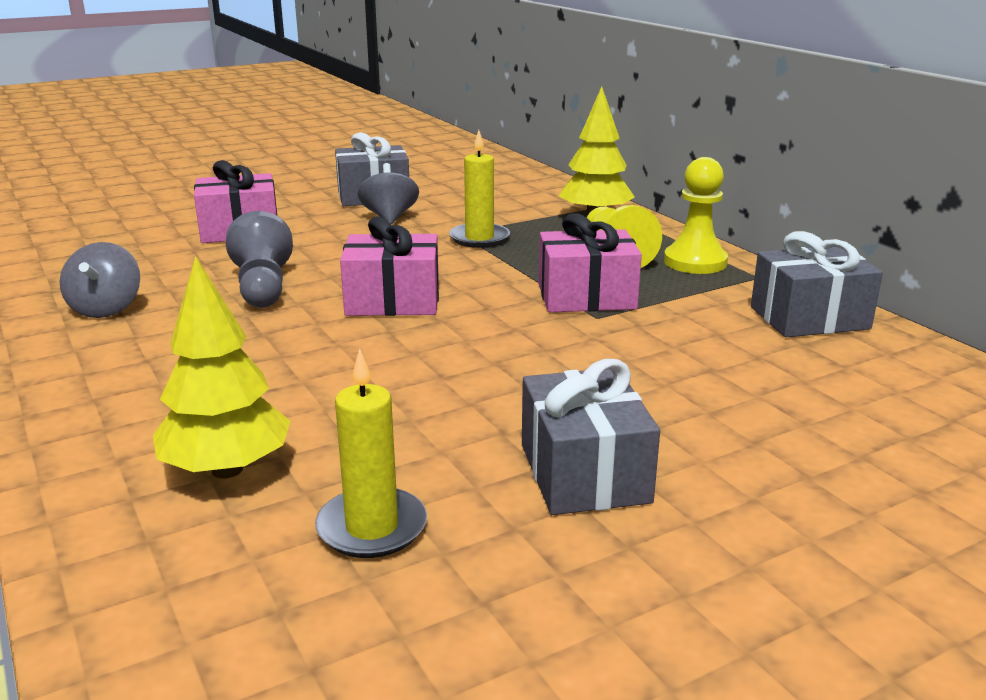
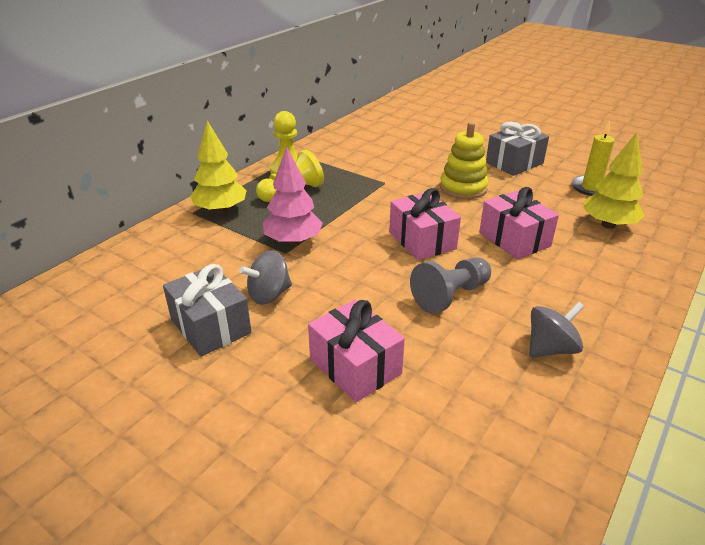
camera: 115 degrees left, 10 degrees up
yellow candle [449,130,510,248] -> pink tree [263,146,323,245]
pink gift [539,213,642,312] -> pink gift moved to [479,187,559,259]
grey gift [751,231,883,337] -> none
none -> yellow stacking toy [440,122,488,199]

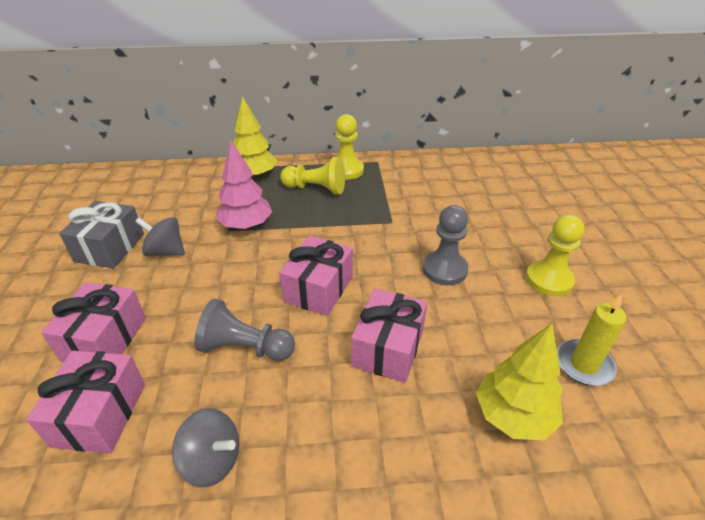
camera: 50 degrees right, 5 degrees up
yellow stacking toy [440,122,488,199] -> grey pawn [423,205,468,285]
grey gift [486,122,549,176] -> yellow pawn [526,215,584,296]
none -> pink gift [26,351,145,453]

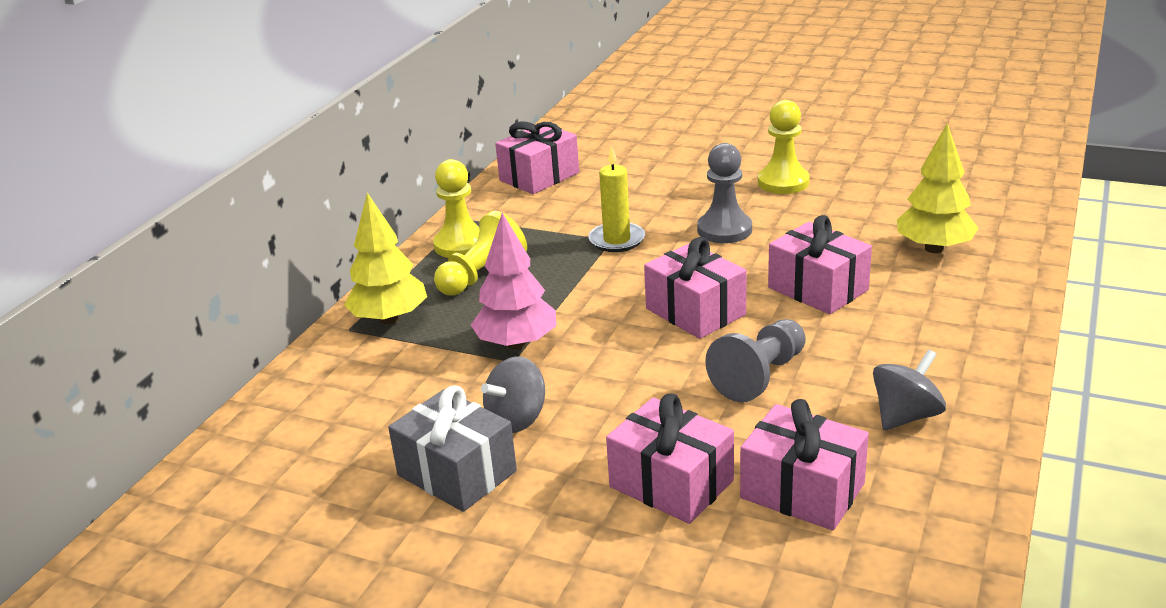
camera: 60 degrees left, 10 degrees down
yellow candle [557,293,627,385] -> yellow candle moved to [588,146,645,252]
none -> pink gift [495,121,579,194]

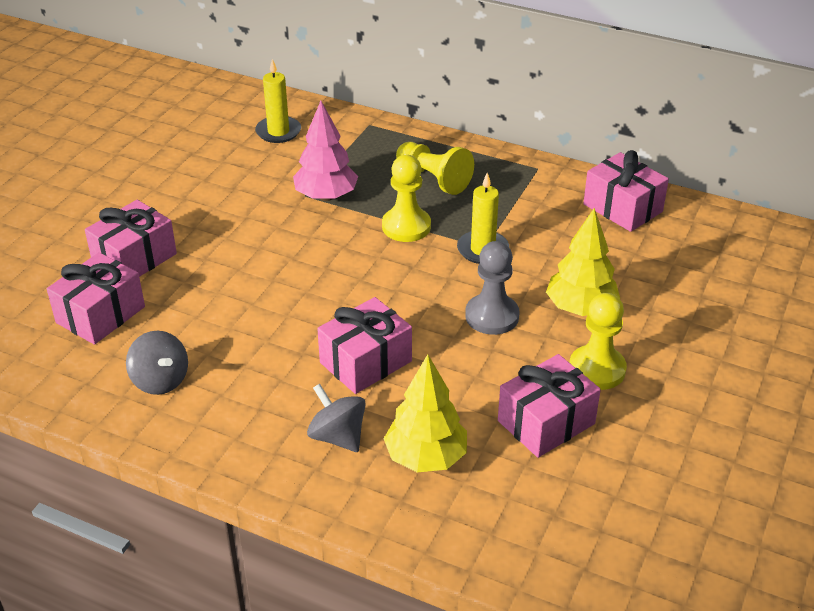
camera: 90 degrees right, 10 degrees up
yellow tree [344,193,427,324] -> yellow tree moved to [546,208,620,316]
grey gift [388,385,517,512] -> none
yellow pawn [433,159,480,258] -> yellow pawn moved to [382,155,431,242]
grey spinning top [481,356,545,433] -> grey spinning top moved to [307,384,366,452]
pink gift [644,237,747,339] -> pink gift moved to [498,354,601,458]
grey pawn [705,319,806,402] -> none
none -> yellow candle [255,59,301,143]

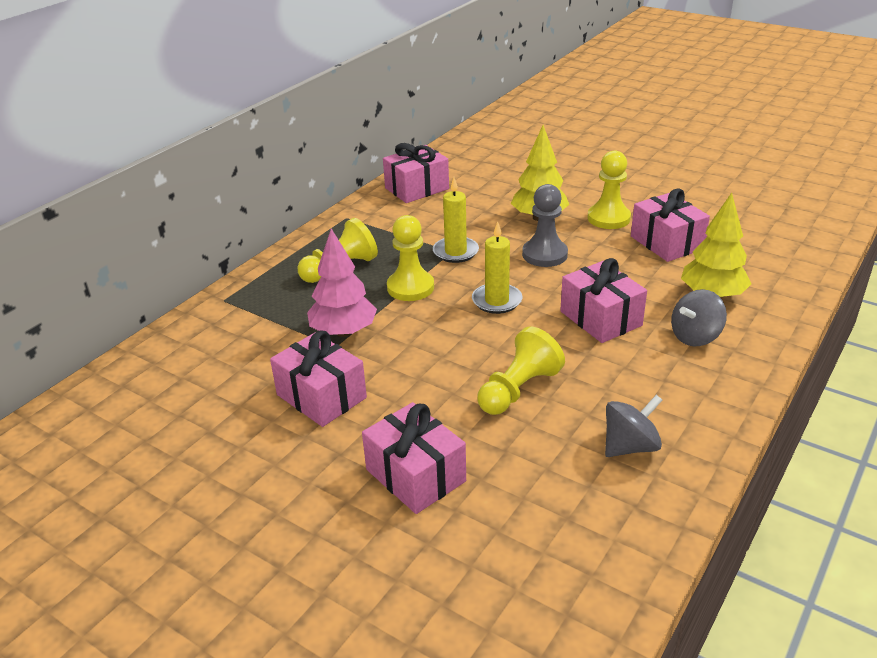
camera: 80 degrees left, 5 degrees down
pink gift [47,252,145,345] -> pink gift moved to [270,331,367,427]
yellow candle [255,59,301,143] -> yellow candle moved to [472,221,522,314]
none -> yellow pawn [477,327,565,415]

